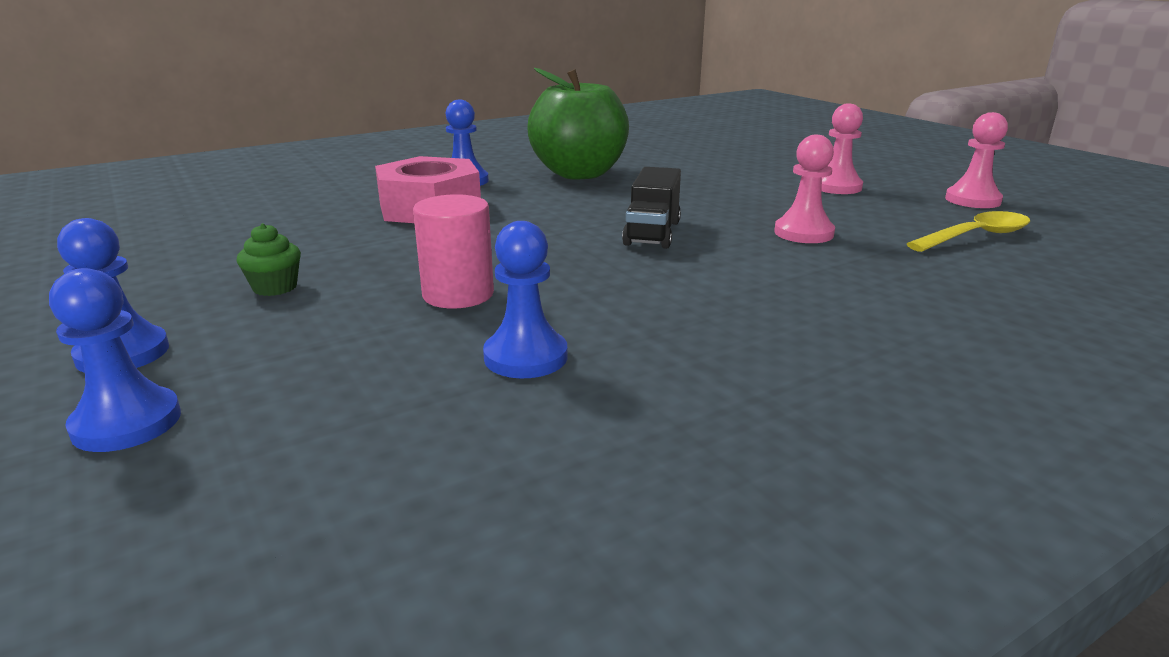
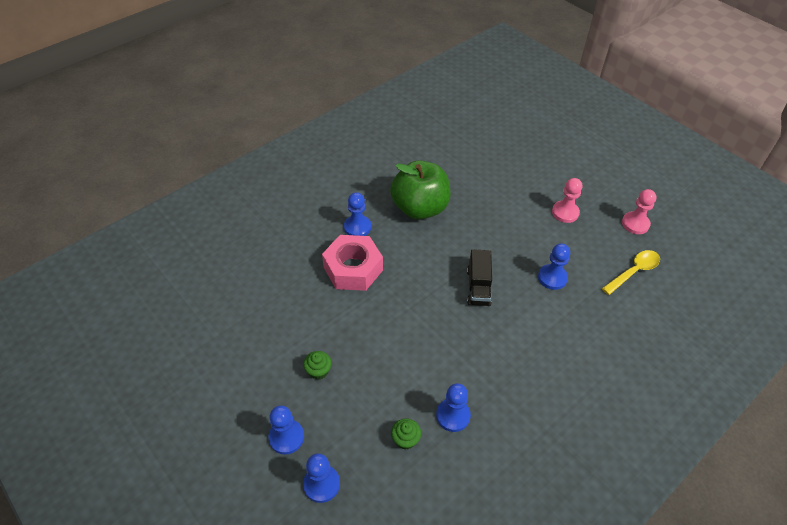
camera: 10 degrees left, 25 degrees up
pink cylinder [413,194,494,308] -> none
pink pawn [774,135,835,243] -> blue pawn [538,243,570,290]
none -> green cupcake [391,418,421,450]

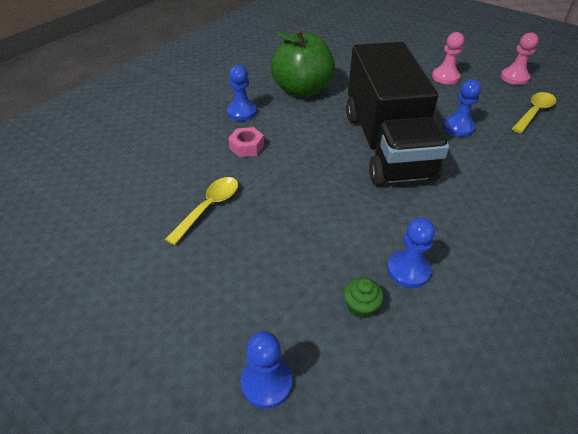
camera: 10 degrees left, 5 degrees down
blue pawn [269,405,304,455] -> none
green cupcake [303,351,332,380] -> none
pink nut [322,235,383,291] -> pink nut [228,127,264,157], size x0.52
black truck [467,249,492,306] -> black truck [346,42,450,186], size x2.44
none -> yellow spoon [165,177,238,245]

